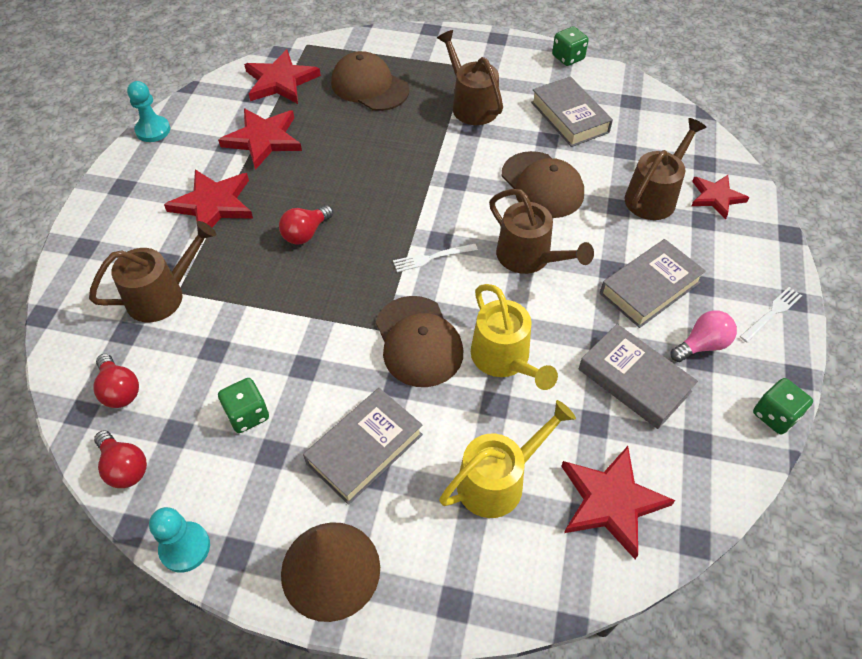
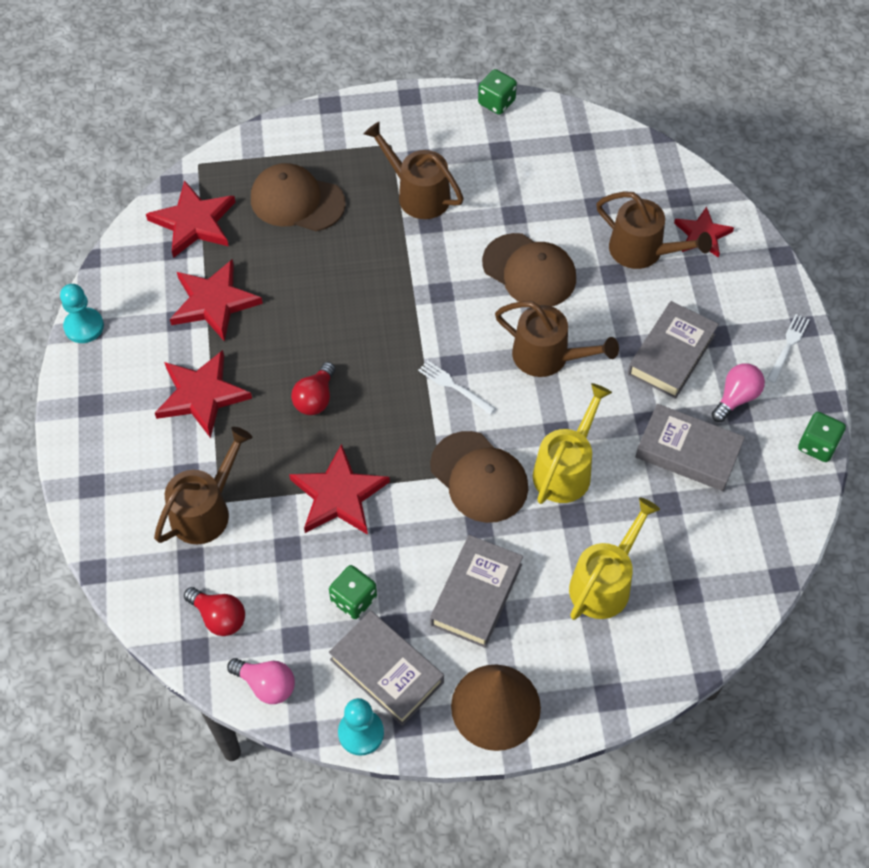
camera: 20 degrees left, 5 degrees up
red light bulb [94,430,147,488] -> pink light bulb [227,658,295,704]
white fork [393,244,478,272] -> white fork turned 75 degrees clockwise [418,360,496,415]
yellow watering can [471,284,558,390] -> yellow watering can turned 105 degrees counterclockwise [533,383,612,504]
grey book [531,76,613,147] -> grey book moved to [329,611,444,726]
red star [561,446,675,559] -> red star moved to [289,444,390,535]
brown watering can [625,118,706,220] -> brown watering can turned 105 degrees clockwise [596,191,712,269]

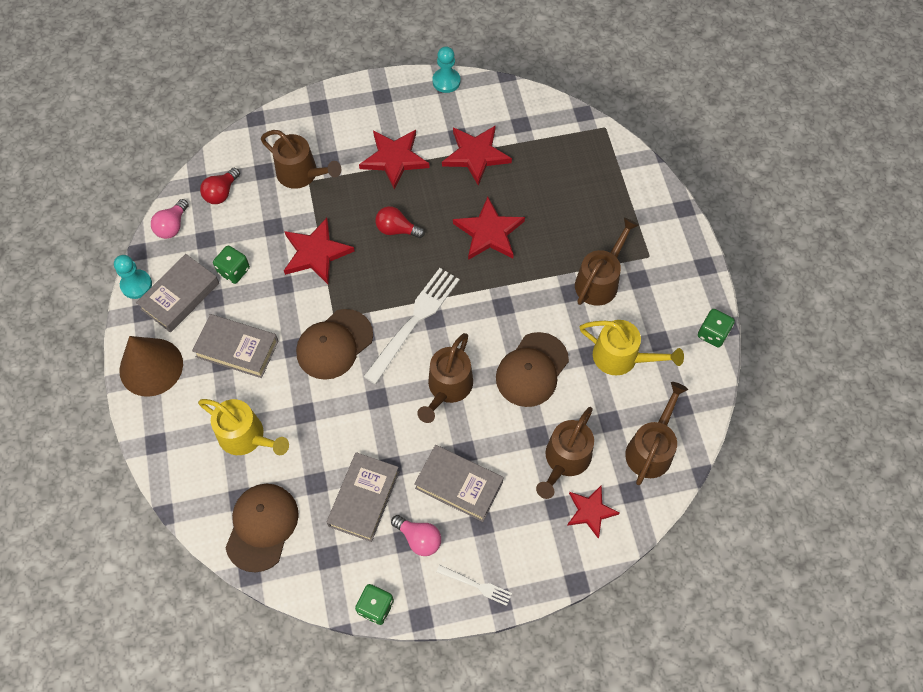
camera: 85 degrees right, 5 degrees up
red star [146,180,235,258] -> red star moved to [453,197,525,260]
brown cap [251,163,346,231] -> brown cap moved to [225,484,299,572]
white fork [418,360,496,415] -> white fork [363,268,460,384], size x2.04
yellow watering can [533,383,612,504] -> yellow watering can moved to [580,320,684,375]
none -> brown watering can [625,382,688,485]

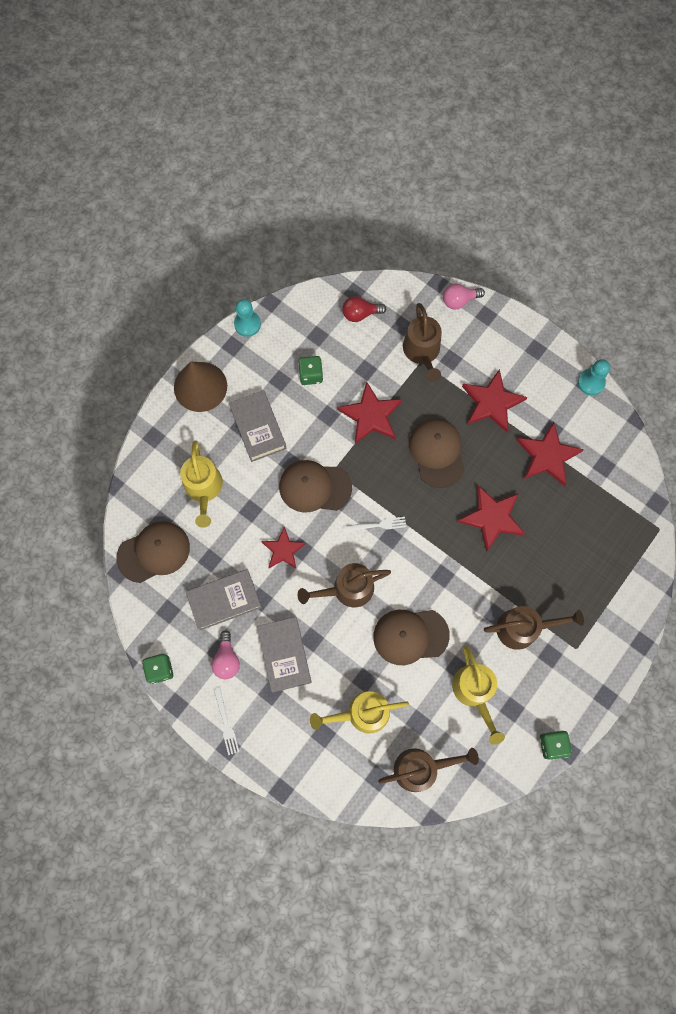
camera: 50 degrees right, 10 degrees up
grey book [136,254,219,333] -> none
pink light bulb [151,199,189,239] -> pink light bulb moved to [443,284,485,310]
white fork [363,268,460,384] -> white fork [343,517,406,532], size x0.49
red light bulb [375,206,425,238] -> brown cap [409,418,465,488]
brown watering can [536,407,594,499] -> yellow watering can [310,691,409,733]
red star [567,485,620,539] -> red star moved to [261,526,306,569]

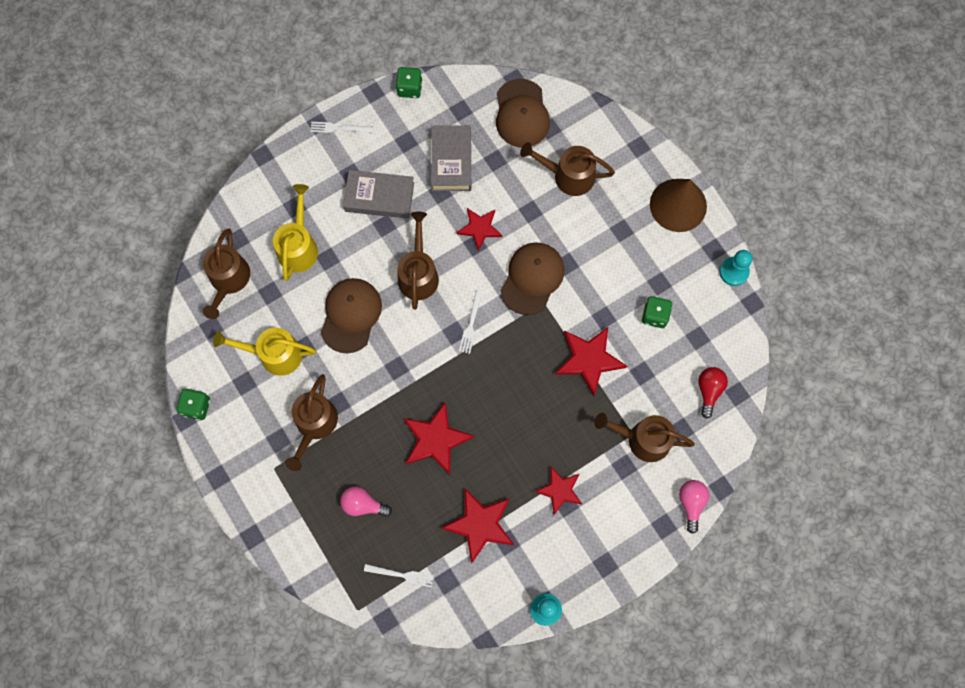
camera: 110 degrees right, 0 degrees up
yellow watering can [180,440,223,528] -> brown watering can [520,142,615,196]
pink light bulb [212,631,240,679] -> pink light bulb moved to [340,486,392,517]
grey book [229,390,286,462] -> none
brown cap [409,418,465,488] -> none
red star [462,369,527,432] -> red star [535,467,582,515], size x0.66
none -> white fork [364,564,434,587]

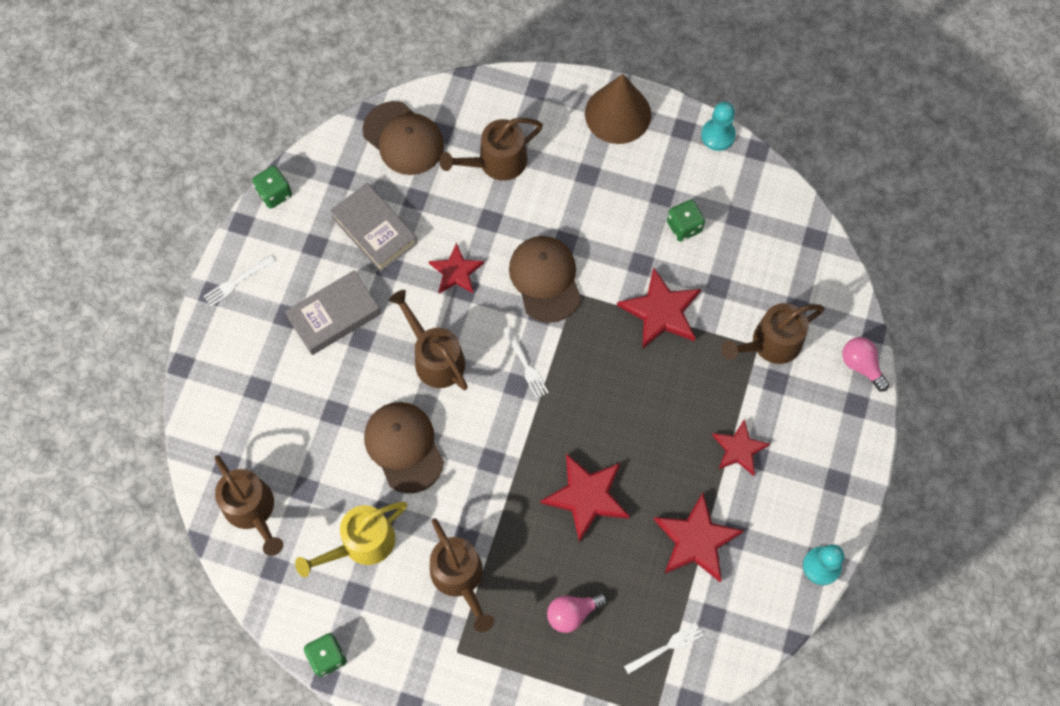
camera: 40 degrees left, 5 degrees down
yellow watering can [273,184,318,281] -> none
red light bulb [698,367,728,419] -> none

